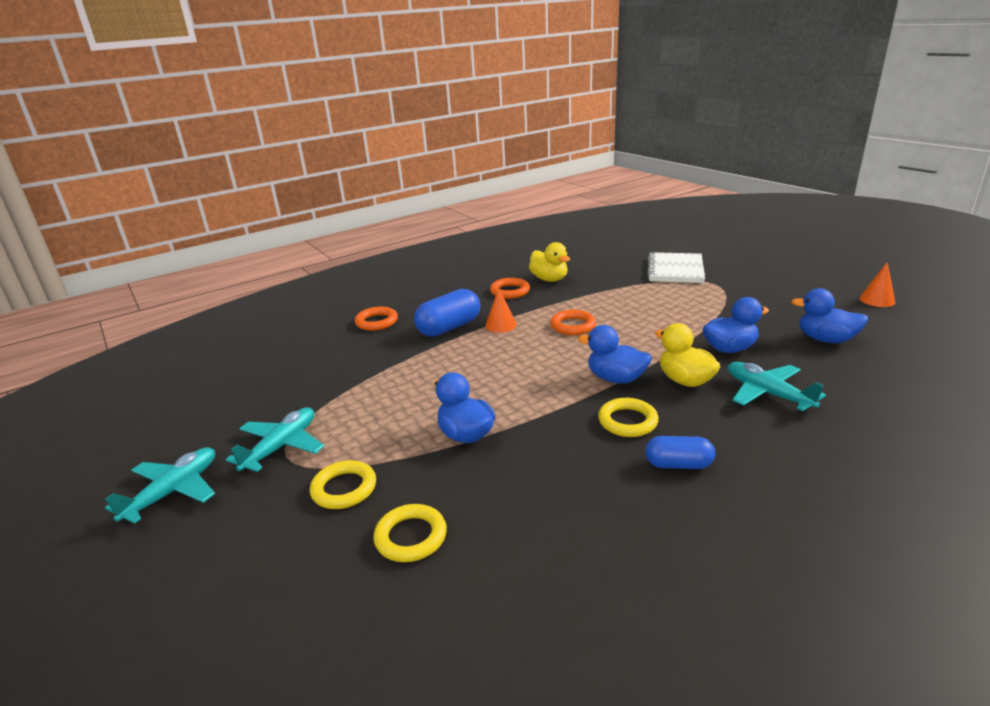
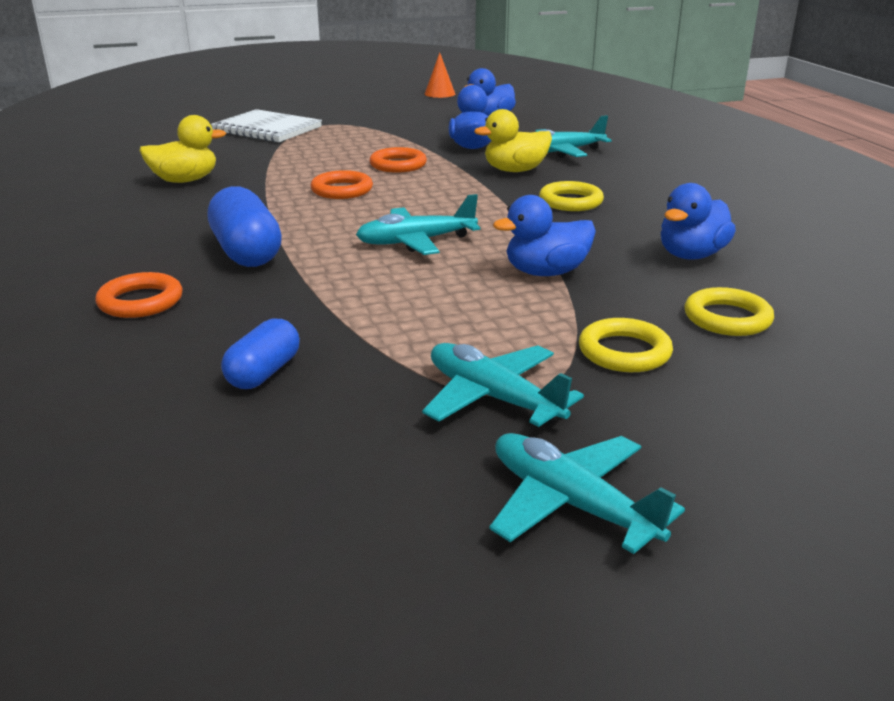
camera: 75 degrees left, 0 degrees up
orange cone [485,288,517,333] -> none
orange ring [490,278,530,299] -> orange ring moved to [369,147,427,173]
blue duck [578,325,652,384] -> blue duck moved to [661,183,736,260]
blue capsule [645,436,715,469] -> blue capsule moved to [221,318,300,389]
none -> turquoise plane [356,194,480,255]

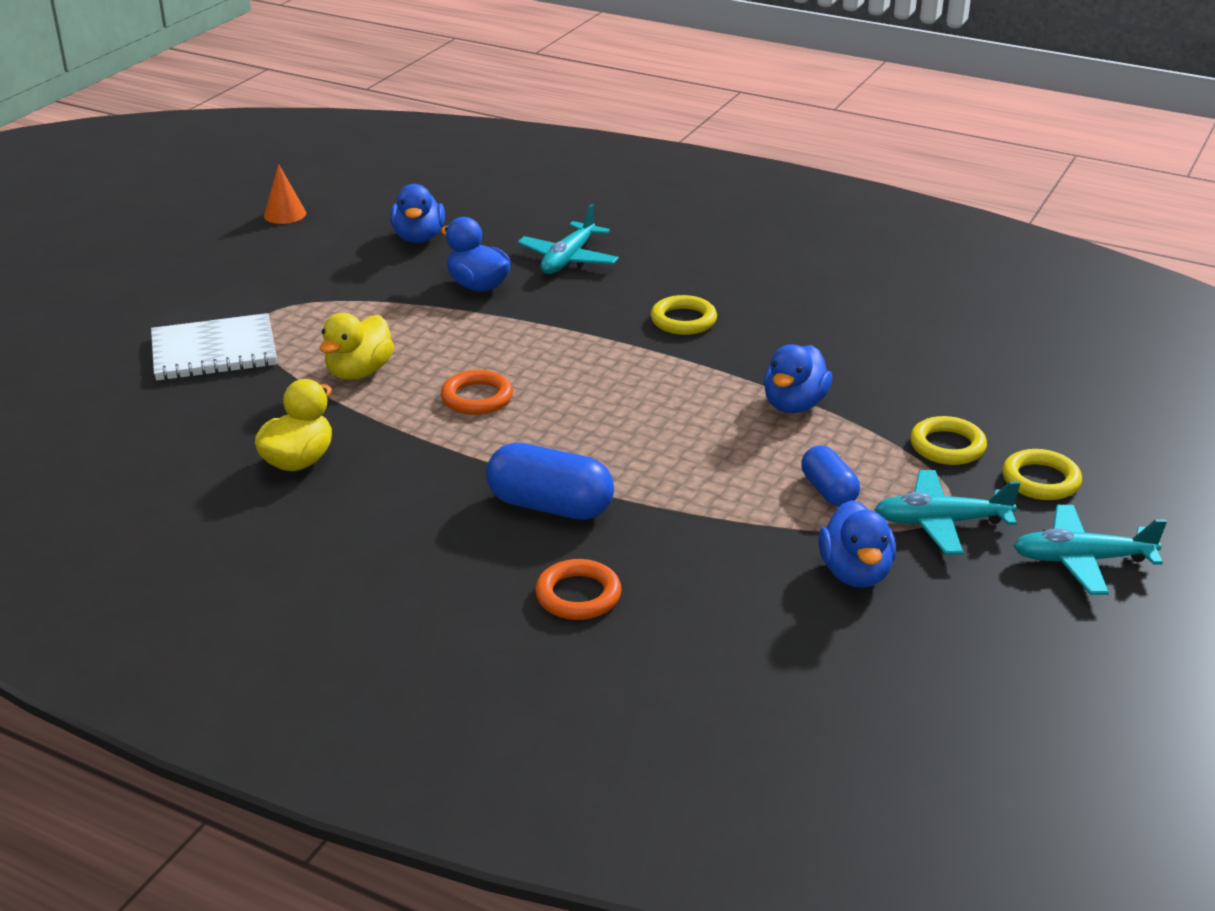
camera: 45 degrees left, 5 degrees up
blue capsule [221,318,300,389] -> blue capsule moved to [801,445,860,507]
turquoise plane [356,194,480,255] -> none
orange ring [369,147,427,173] -> none
yellow duck [474,109,552,172] -> yellow duck moved to [320,313,394,380]
blue duck [661,183,736,260] -> blue duck moved to [818,500,896,588]
yellow ring [684,287,774,336] -> yellow ring moved to [1002,449,1082,500]

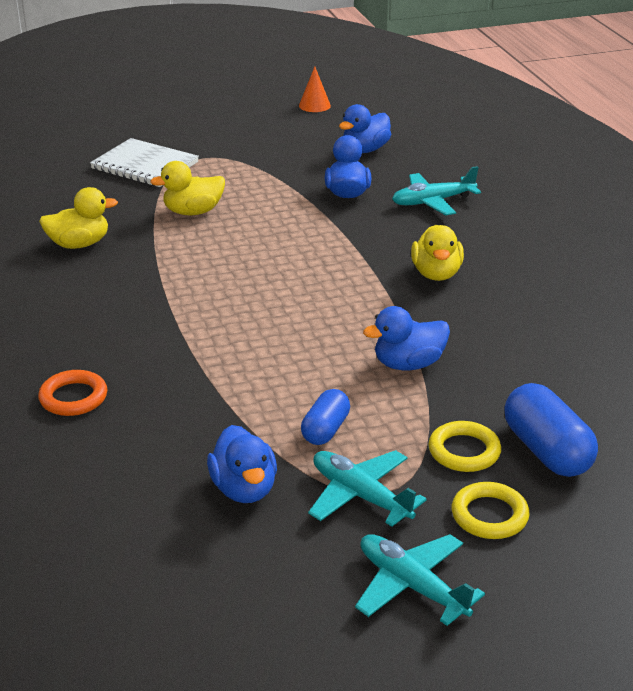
camera: 45 degrees right, 0 degrees up
orange ring [441,370,513,415] -> none
blue capsule [486,443,614,520] -> blue capsule moved to [504,383,598,477]
yellow ring [651,295,717,335] -> yellow duck [411,225,464,281]
blue duck [818,500,896,588] -> blue duck turned 60 degrees counterclockwise [207,425,277,503]

